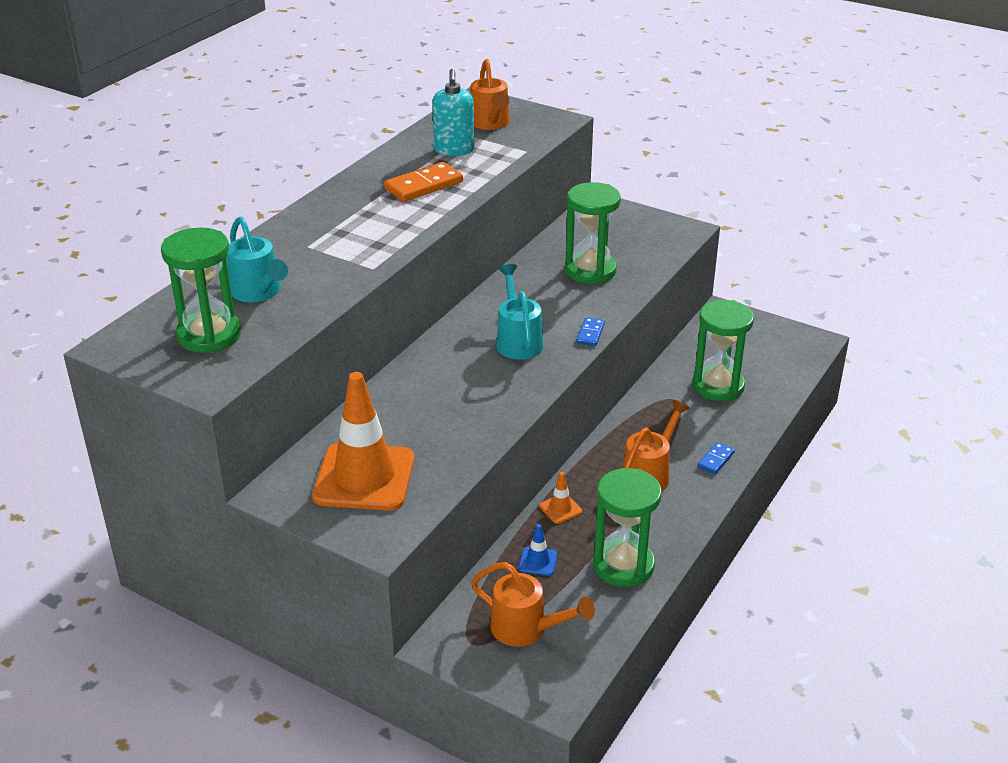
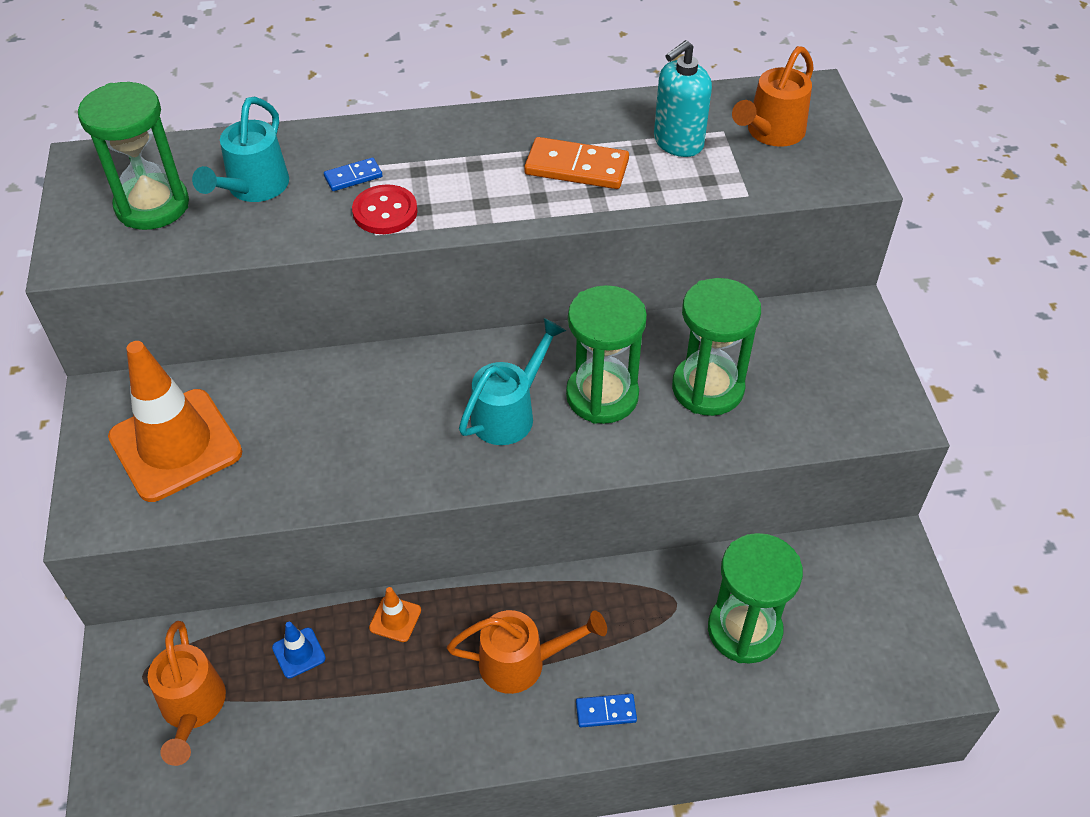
camera: 50 degrees right, 15 degrees up
blue domino [576,317,605,346] -> blue domino moved to [324,158,383,191]
green hourglass [593,468,662,587] -> green hourglass moved to [566,285,647,424]
none -> red button [352,184,418,234]

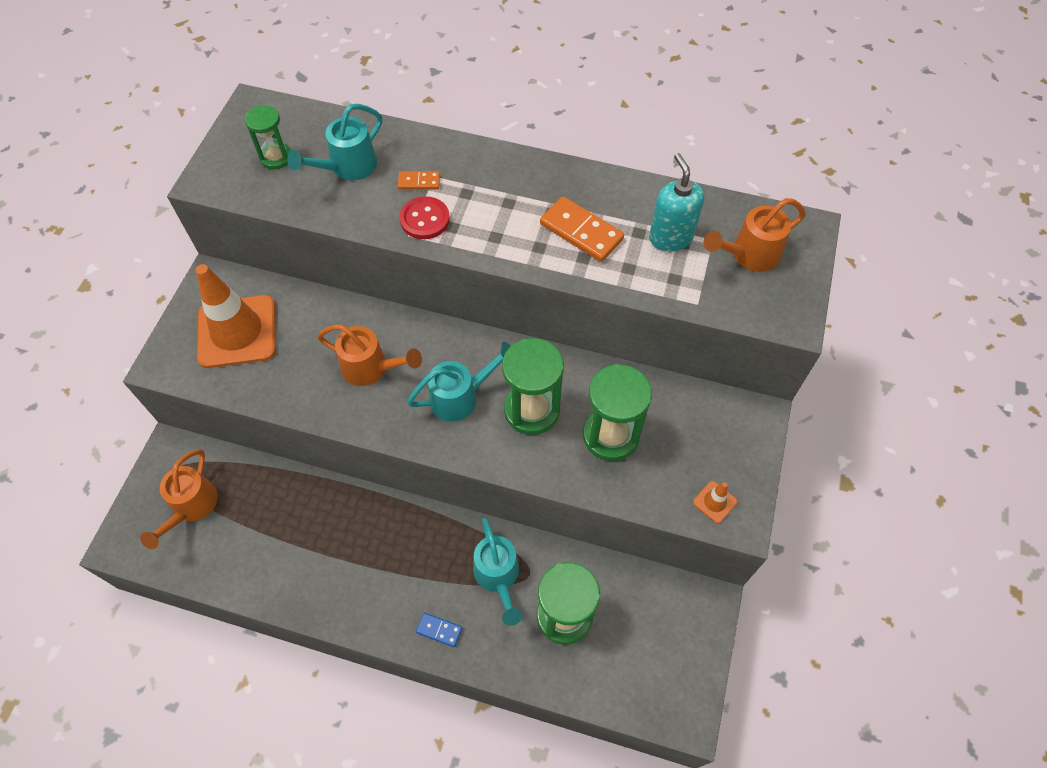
camera: 25 degrees right, 10 degrees up
green hourglass [78,82,189,230] -> green hourglass [245,105,291,169], size x0.60
blue traffic cone [272,622,326,678] -> none
blue domino [324,158,383,191] -> orange domino [398,171,440,190]
orange traffic cone [369,587,421,642] -> orange traffic cone moved to [693,481,737,523]
orange watering can [447,610,607,694] -> orange watering can moved to [317,324,422,386]
turquoise soap dispenser [654,40,712,157] -> turquoise soap dispenser turned 90 degrees clockwise [649,153,704,251]
none -> turquoise watering can [473,517,522,626]

